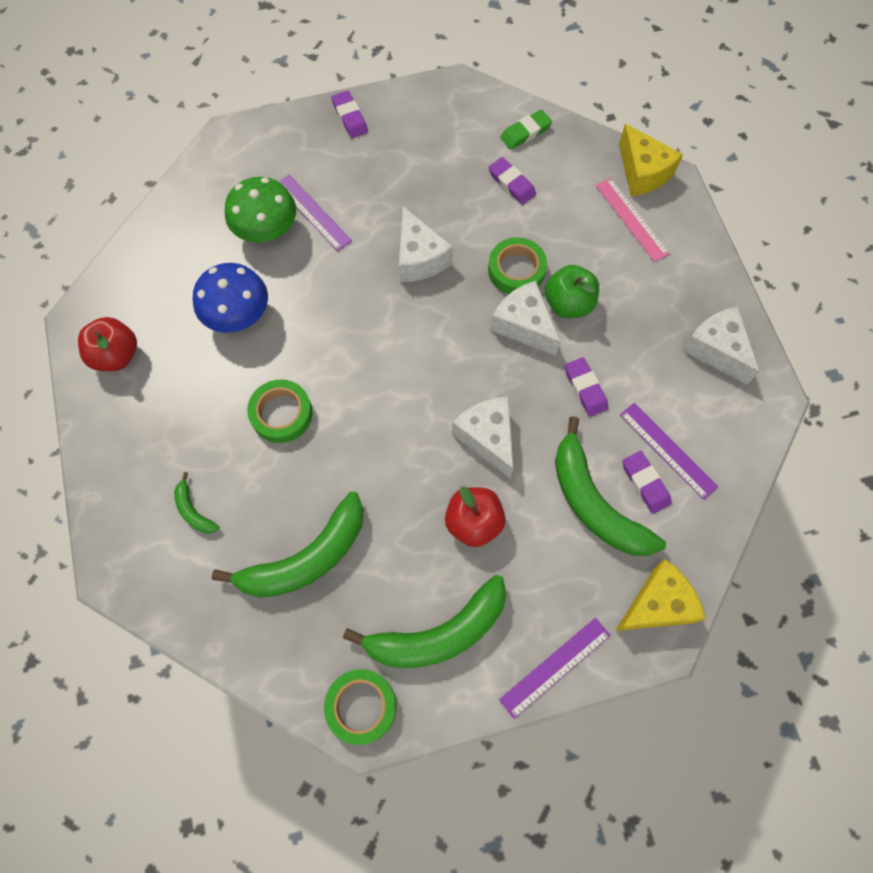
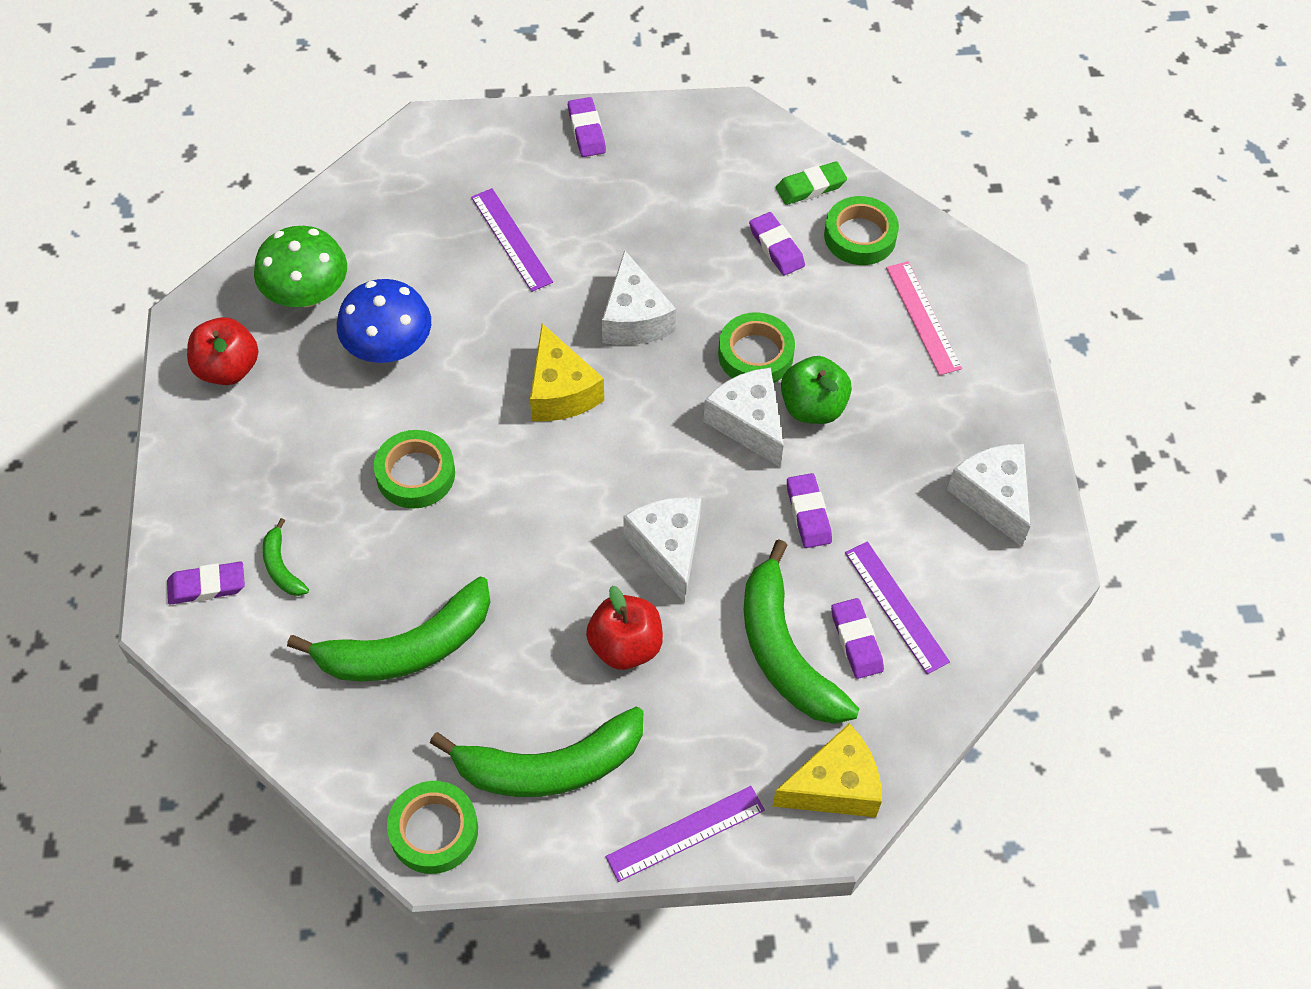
camera: 10 degrees right, 10 degrees down
green mushroom [225,177,296,242] -> green mushroom moved to [254,226,347,307]
yellow cheese [619,124,683,196] -> yellow cheese moved to [530,323,604,421]
none -> purple eraser [167,561,245,604]
none -> green tape [824,196,899,265]

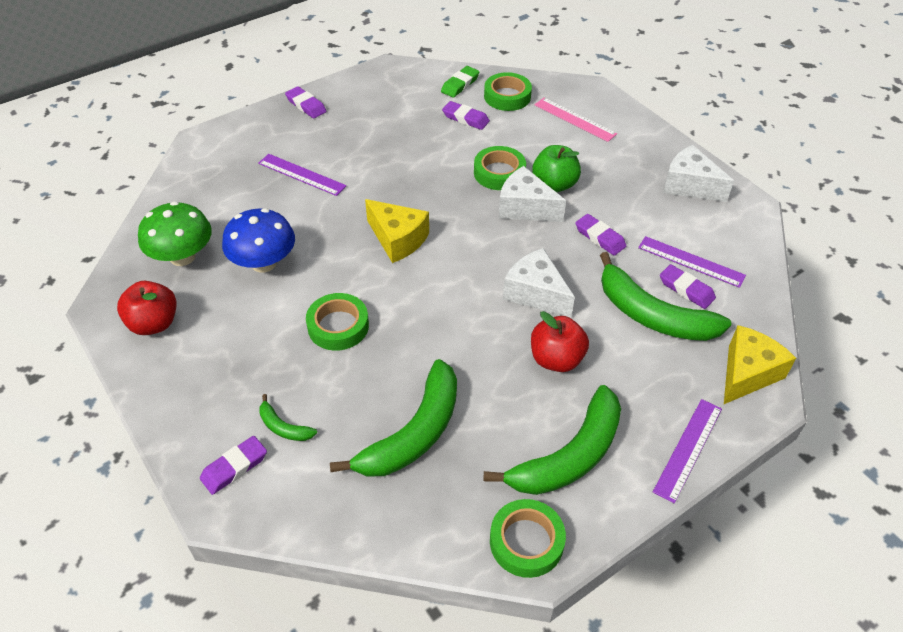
camera: 30 degrees left, 10 degrees down
white cheese [602,250,676,345] -> none

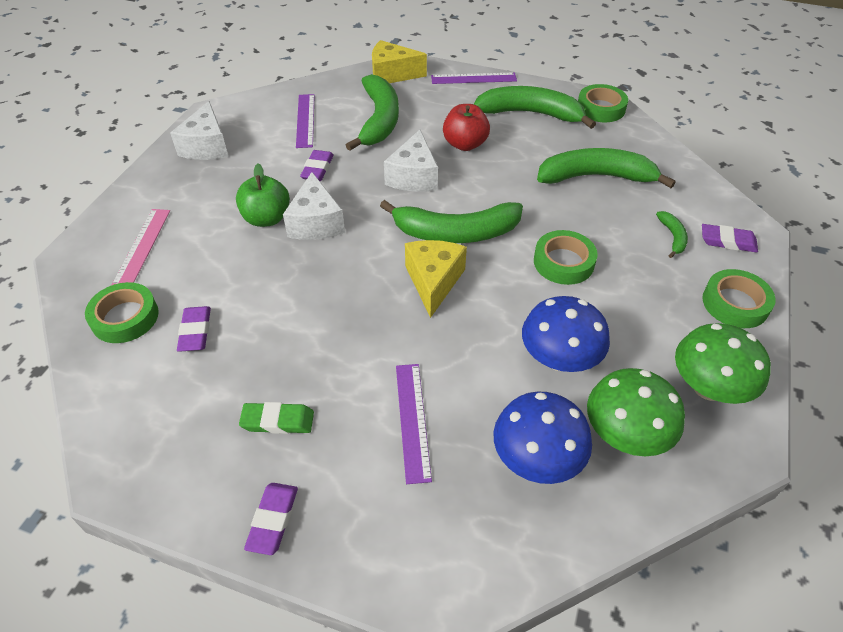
camera: 125 degrees left, 0 degrees up
red apple [117,281,177,335] -> green mushroom [675,323,771,404]
green eraser [441,66,480,98] -> green eraser moved to [239,402,314,434]
green tape [474,146,526,190] -> green tape moved to [702,269,776,328]
purple eraser [660,264,716,309] -> none
none -> green banana [380,200,523,243]
none -> blue mushroom [494,392,592,484]

